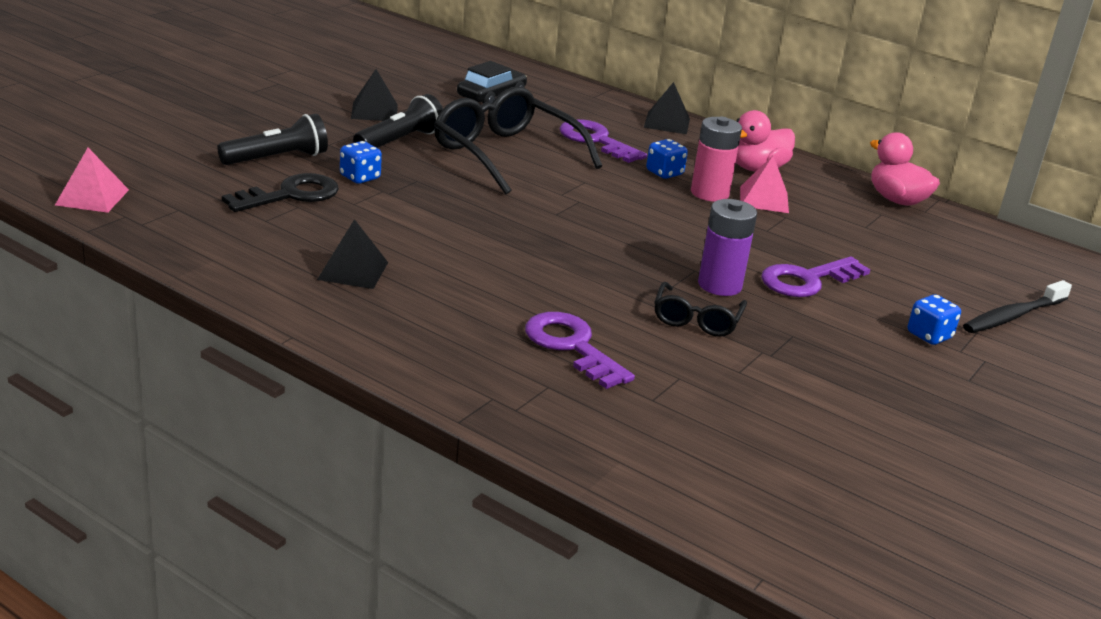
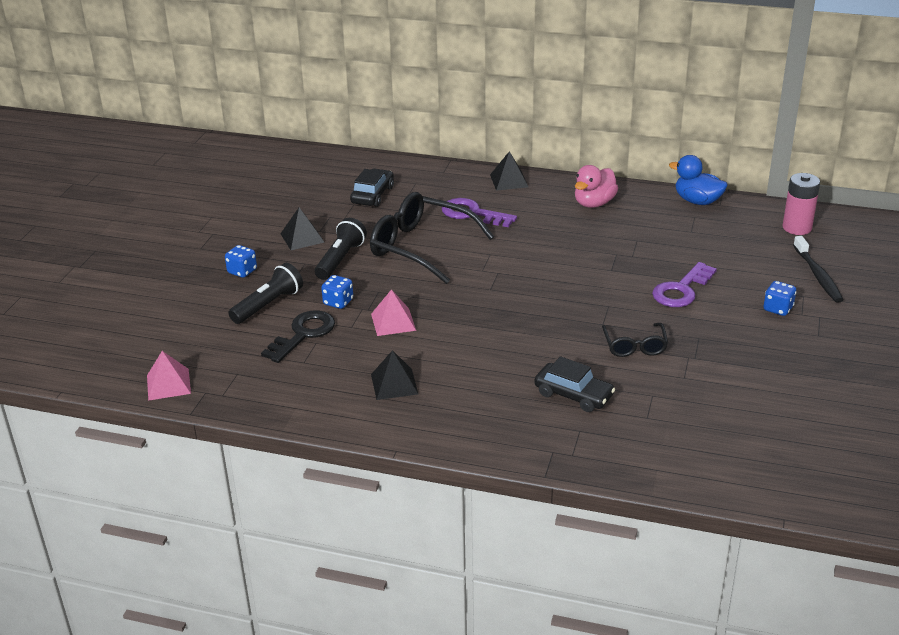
camera: 15 degrees left, 5 degrees up
purple key [525,312,635,389] -> black car [534,356,615,412]
blue dice [646,139,688,179] -> blue dice moved to [225,245,257,278]
pink battery [691,117,742,202] -> pink battery moved to [783,173,820,235]
purple battery [698,199,757,296] -> none
pink pyramid [740,155,789,213] -> pink pyramid moved to [371,289,416,336]
pink duck [870,132,940,206] -> blue duck [669,155,727,205]
black toothbrush [963,280,1072,333] -> black toothbrush turned 45 degrees counterclockwise [793,236,843,303]

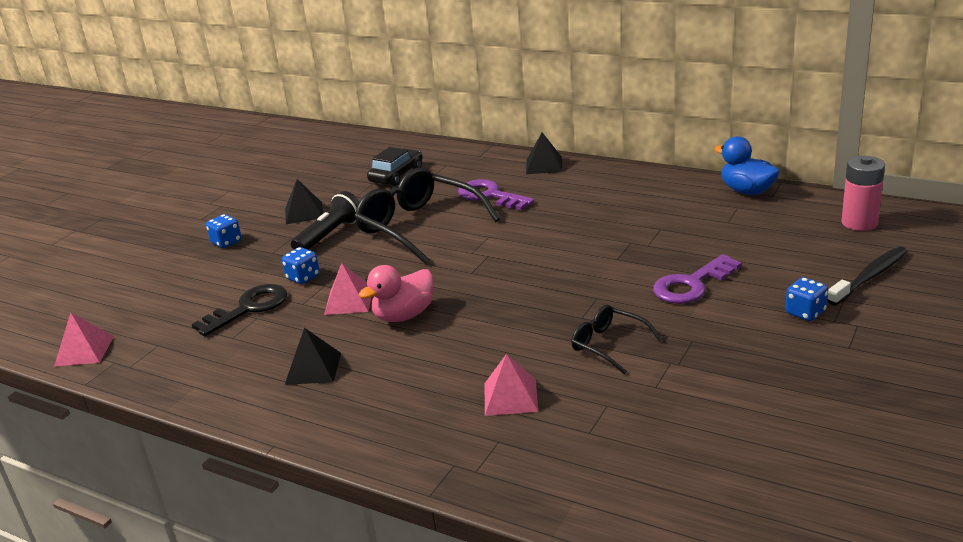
camera: 15 degrees right, 5 degrees down
black flashlight [228,263,303,324] -> none
black car [534,356,615,412] -> pink pyramid [485,354,538,416]
pink duck [575,165,618,208] -> pink duck moved to [359,265,434,322]
black glasses [602,323,668,357] -> black glasses turned 120 degrees clockwise [572,305,663,374]
black toothbrush [793,236,843,303] -> black toothbrush turned 135 degrees counterclockwise [827,246,907,305]

